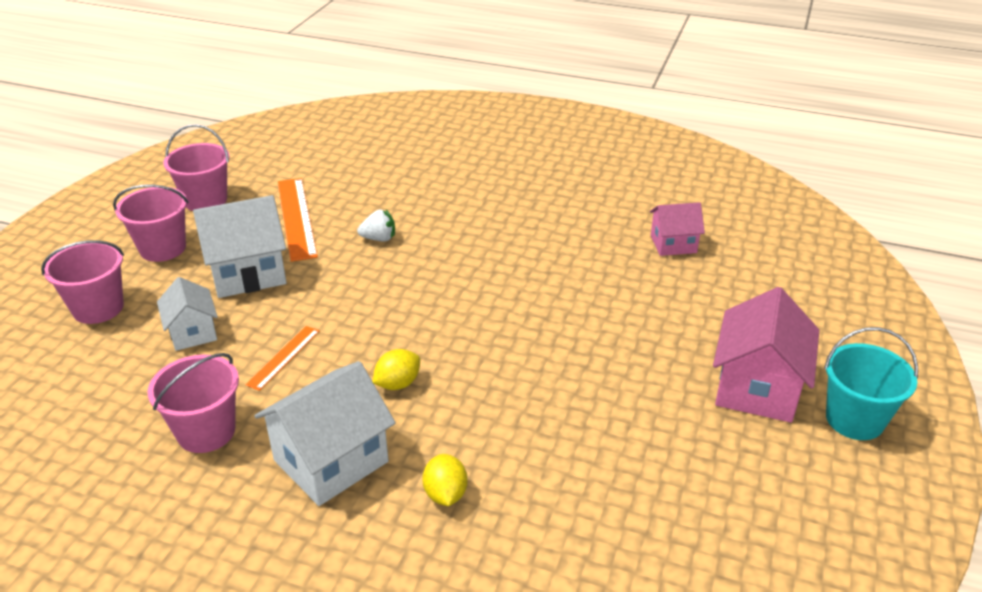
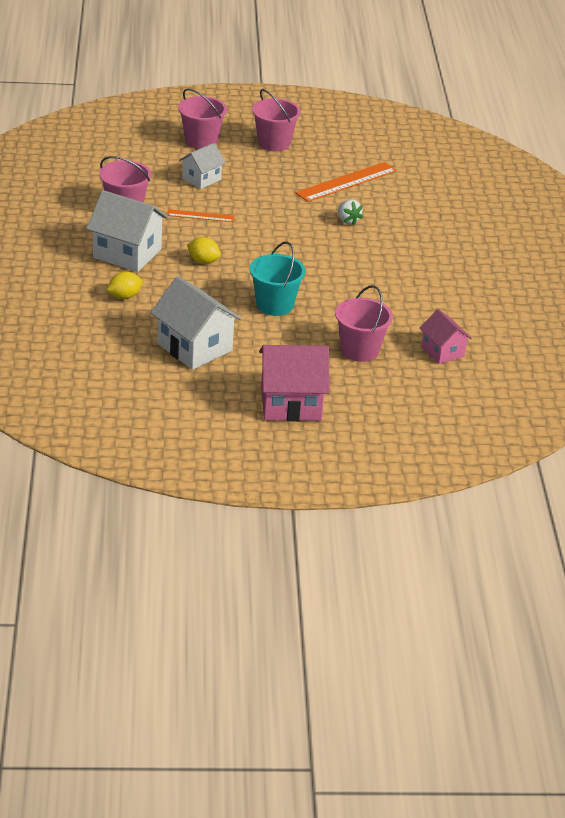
camera: 65 degrees right, 0 degrees up
pink bucket [163,124,230,211] -> pink bucket moved to [335,285,393,362]
white house [193,195,287,298] -> white house moved to [150,276,242,370]
turquoise bucket [824,327,918,440] -> turquoise bucket moved to [250,241,306,316]

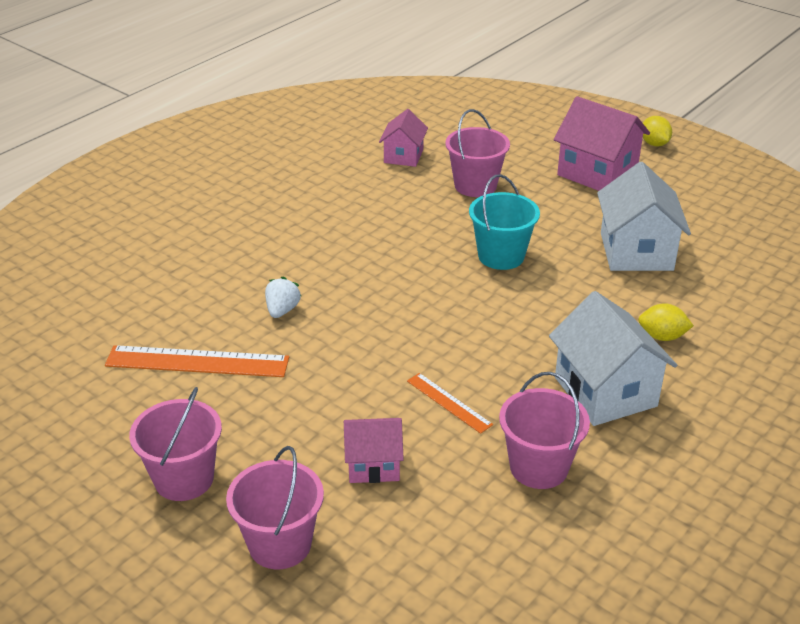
camera: 135 degrees left, 0 degrees up
white house [179,143,226,189] -> pink house [344,418,404,483]
yellow lemon [187,237,221,264] -> yellow lemon moved to [643,116,672,146]

